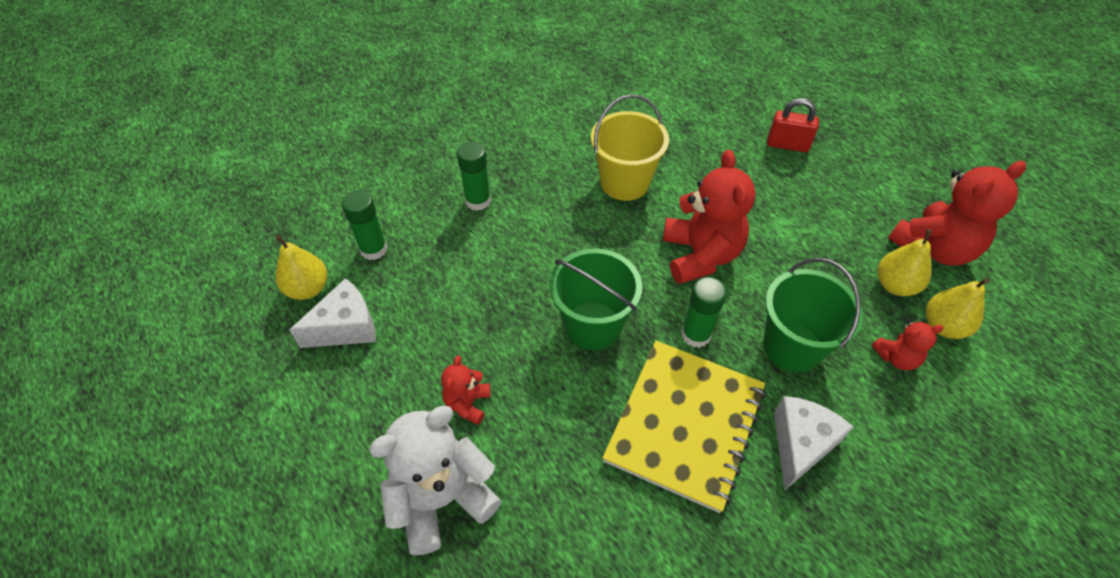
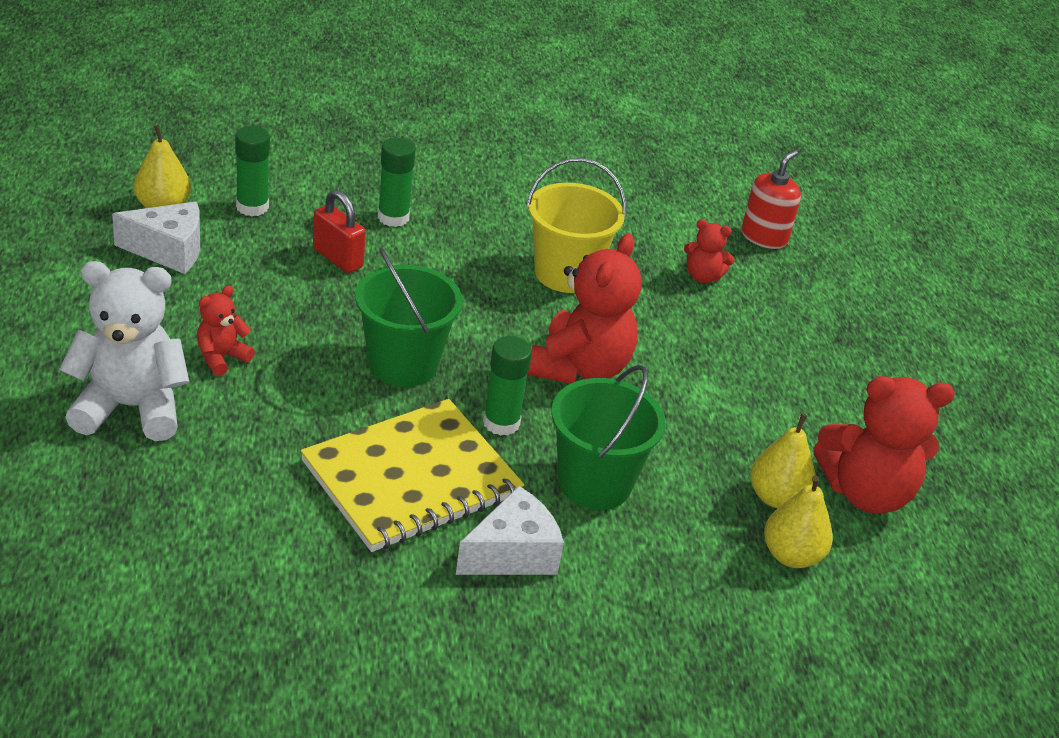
camera: 25 degrees right, 15 degrees down
red padlock [767,98,819,152] -> red padlock moved to [313,190,366,273]
red teddy bear [872,320,943,370] -> red teddy bear moved to [684,219,735,283]
none -> red soap dispenser [742,150,801,249]

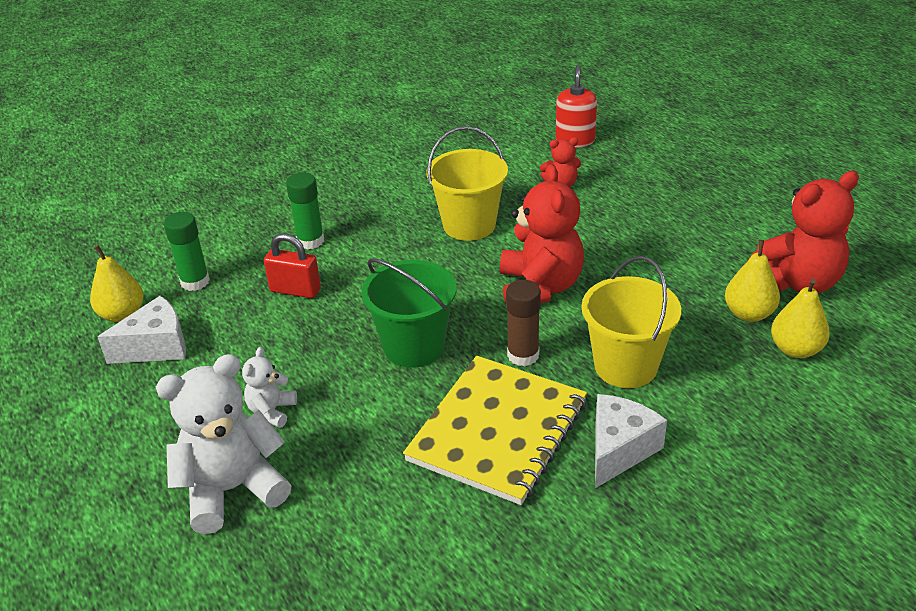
camera: 20 degrees left, 0 degrees up
red teddy bear [197,286,255,376] -> white teddy bear [242,347,297,428]
green glue stick [483,336,532,436] -> brown glue stick [506,280,541,366]
green bucket [551,365,666,510] -> yellow bucket [581,256,681,388]

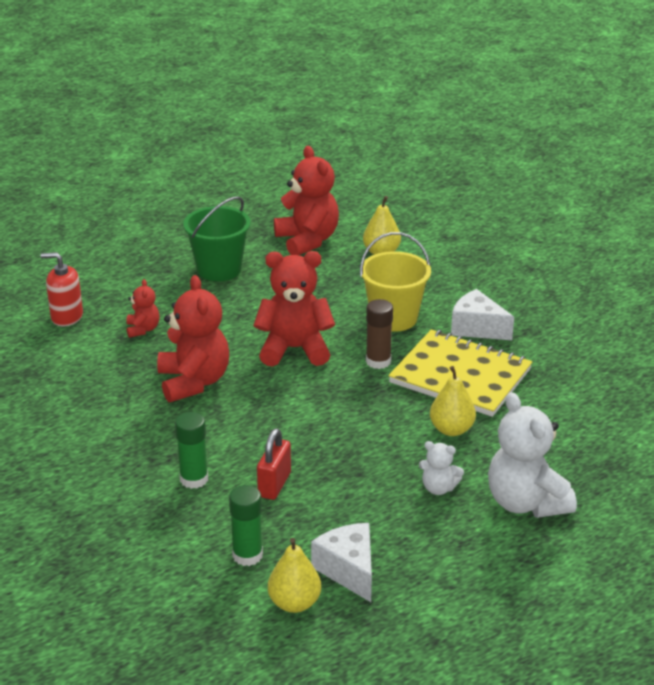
camera: 90 degrees left, 5 degrees down
green bucket [361,258,456,368] -> green bucket moved to [183,196,251,281]
yellow bucket [426,126,508,241] -> red teddy bear [157,275,229,402]
yellow pear [725,240,780,322] -> yellow pear moved to [430,366,476,436]

